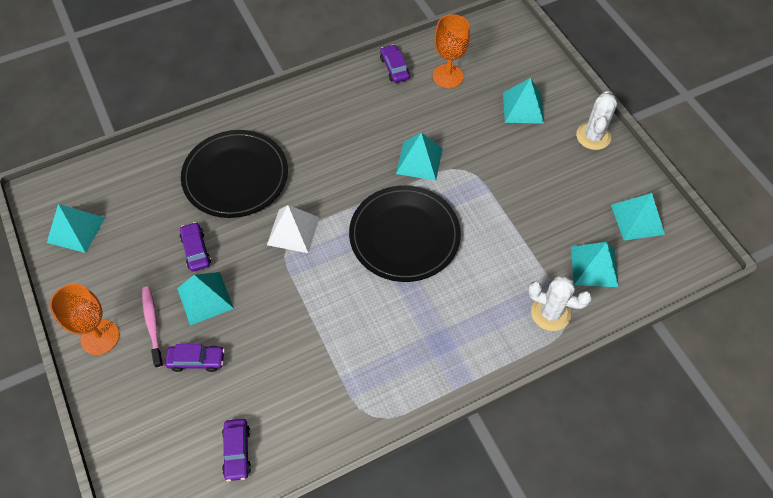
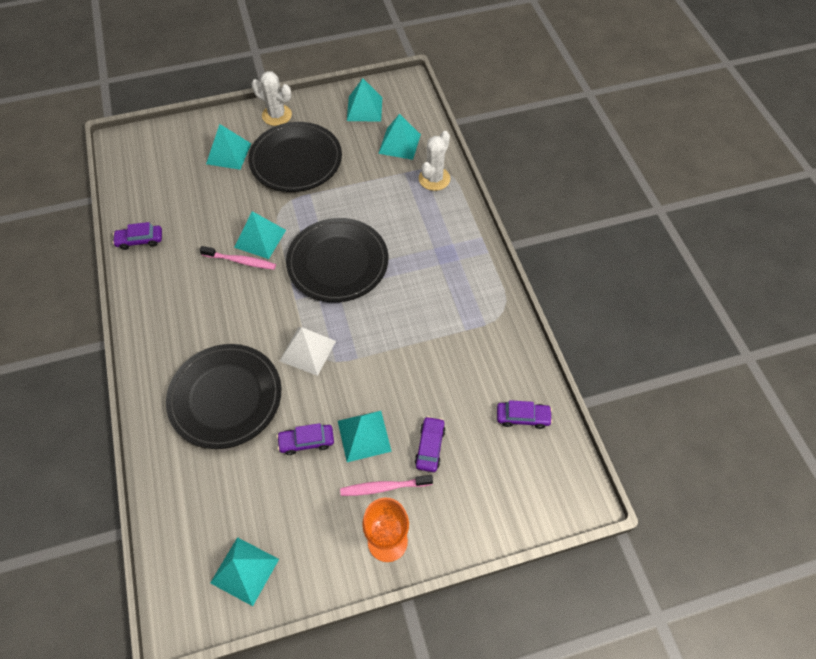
camera: 80 degrees left, 0 degrees up
orange goblet [433,14,470,88] -> none
none -> pink toothbrush [200,246,276,270]
none -> black plate [248,122,342,192]

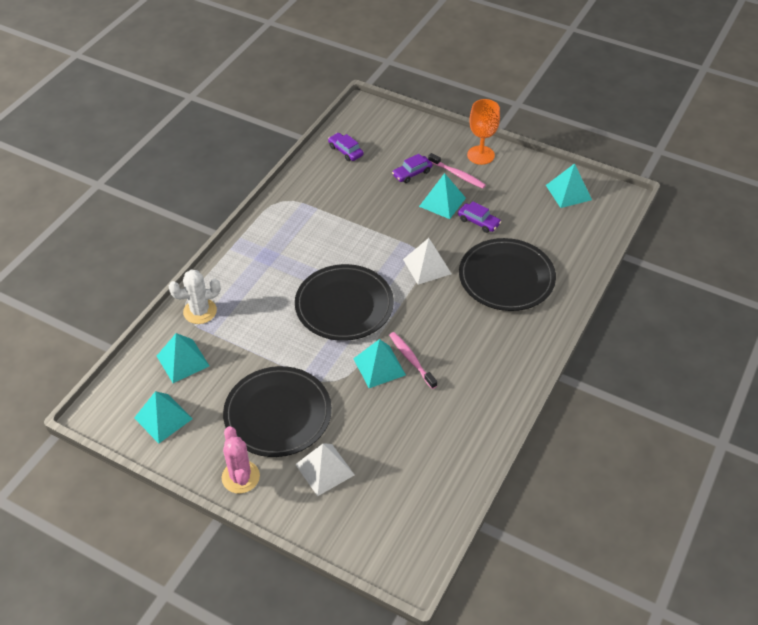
camera: 135 degrees left, 10 degrees down
purple car [113,222,162,250] -> none
turquoise pyramid [206,124,251,170] -> white pyramid [295,443,355,496]
white cactus [252,71,292,126] -> pink cactus [222,426,260,494]

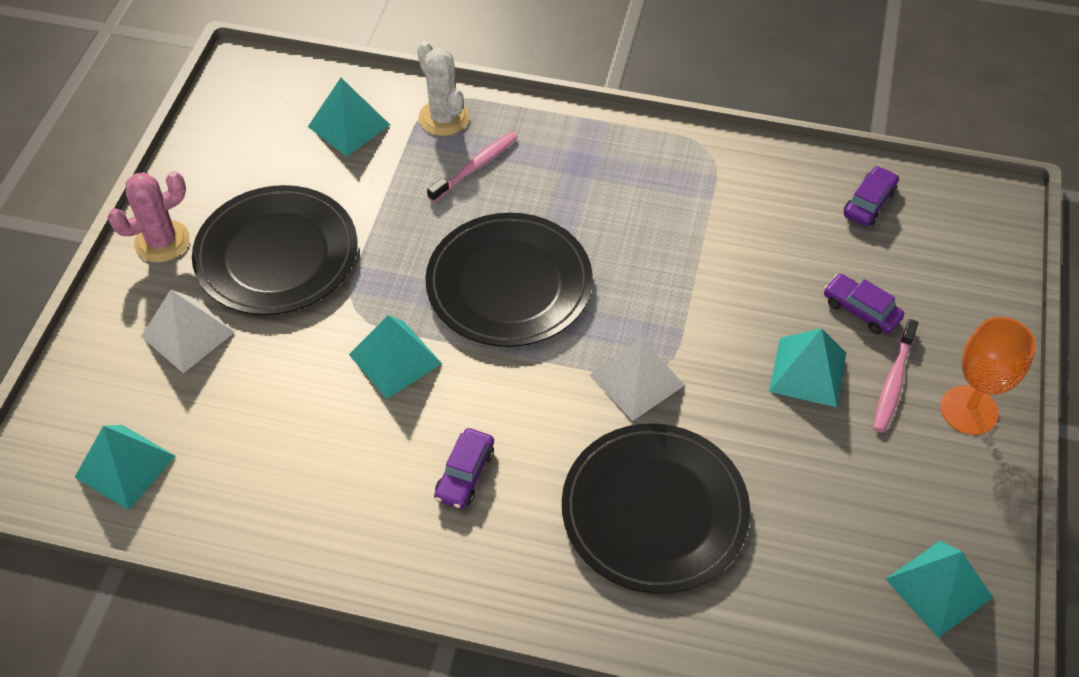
camera: 75 degrees right, 5 degrees up
turquoise pyramid [134,391,193,443] -> turquoise pyramid moved to [75,425,176,510]
pink toothbrush [389,332,437,389] -> pink toothbrush moved to [427,132,518,202]
purple car [458,201,501,233] -> purple car moved to [434,428,494,509]

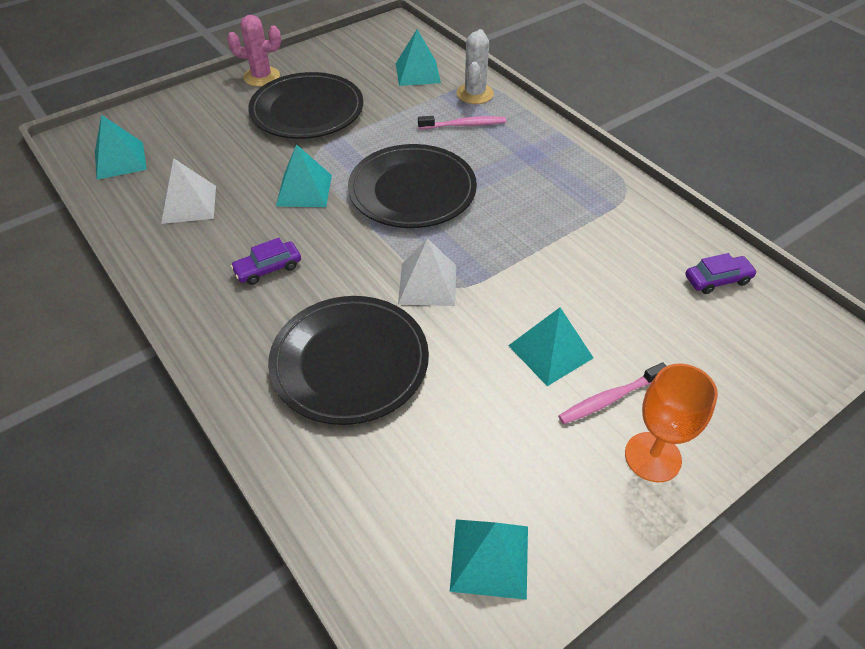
camera: 40 degrees right, 5 degrees down
white pyramid [141,290,235,373] -> white pyramid moved to [161,158,216,224]
purple car [824,274,904,334] -> none

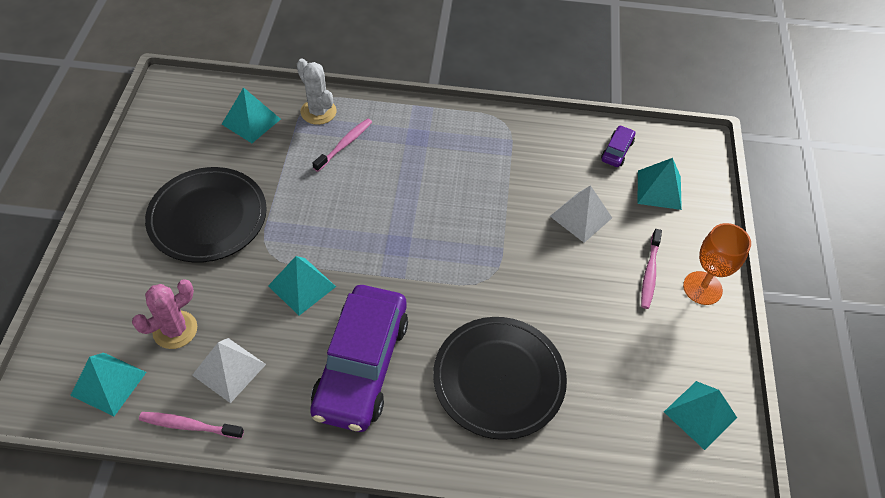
camera: 50 degrees left, 5 degrees up
pink cactus [227,15,281,87] -> pink cactus moved to [132,279,197,349]
purple car [231,238,301,285] -> purple car [310,285,408,432], size x2.44
black plate [348,144,477,228] -> none
white pyramid [398,238,456,306] -> white pyramid moved to [550,185,612,243]
turquoise pyramid [508,308,594,386] -> turquoise pyramid moved to [637,158,682,210]
none -> pink toothbrush [139,412,244,439]

